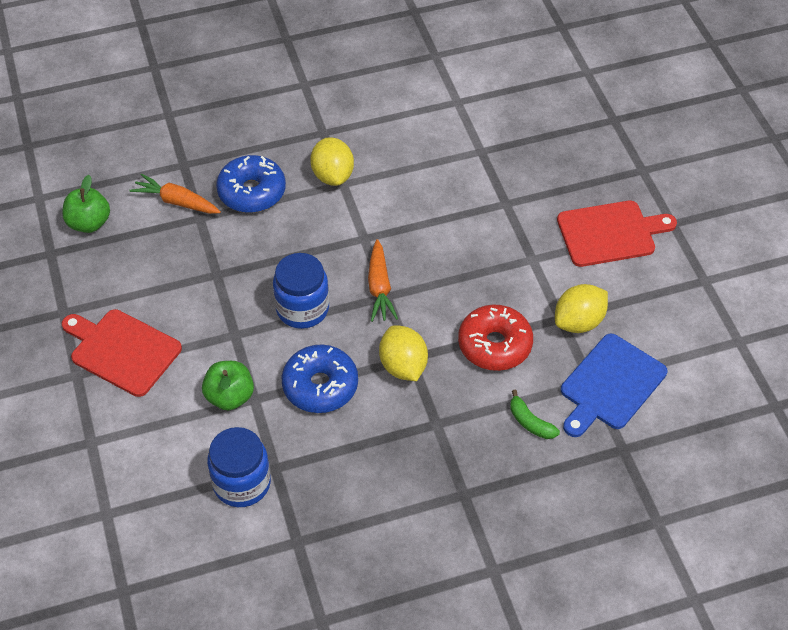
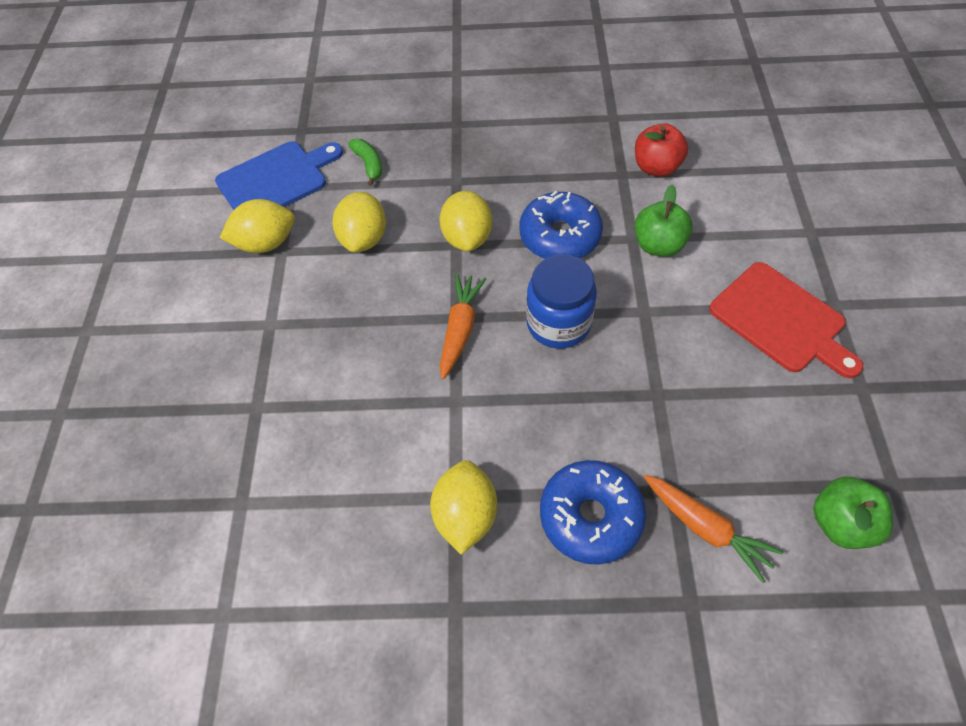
camera: 160 degrees left, 5 degrees up
blue jar [207,427,271,507] -> red apple [635,123,688,177]
red donut [458,305,533,371] -> yellow lemon [333,192,386,252]
red cutting board [557,201,677,267] -> none

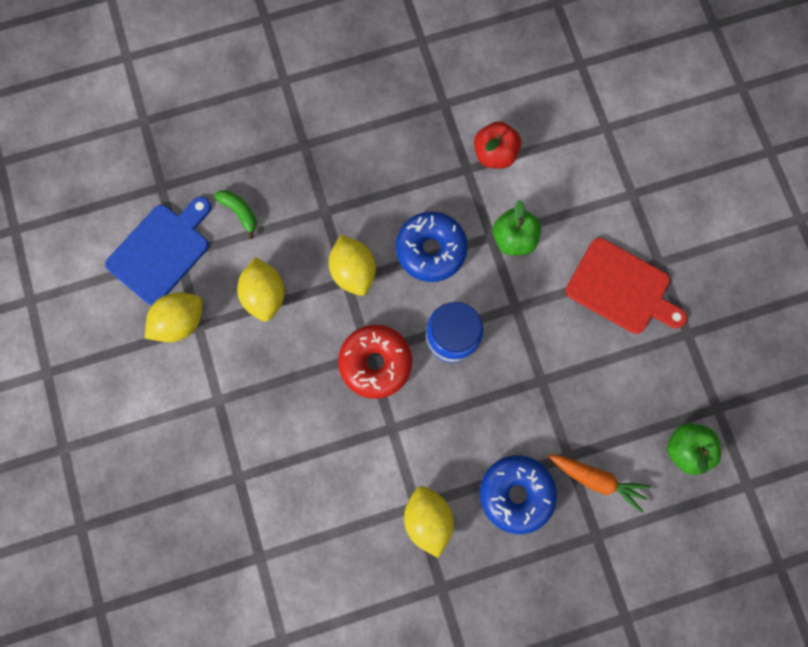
camera: 20 degrees left, 20 degrees up
orange carrot [440,273,487,379] -> red donut [338,325,412,399]

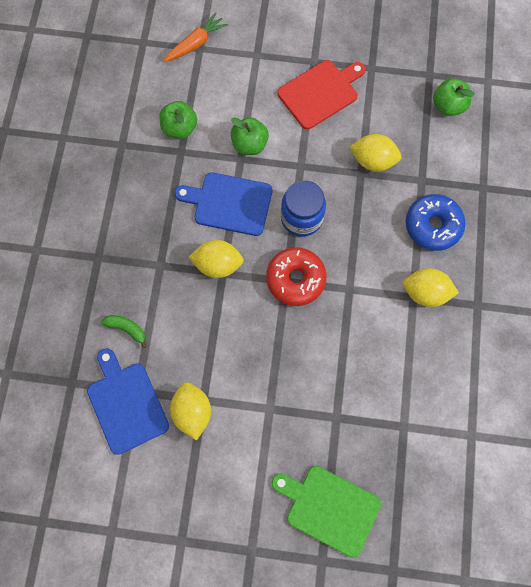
camera: 65 degrees left, 5 degrees down
green banana [214,190,257,239] -> green banana turned 45 degrees clockwise [101,315,147,348]
yellow lemon [237,257,285,322] -> yellow lemon moved to [350,134,401,171]
blue donut [396,212,468,282] -> blue cutting board [175,172,272,236]
red apple [474,121,521,169] -> green apple [159,101,197,139]
orange carrot [547,455,652,513] -> orange carrot moved to [164,12,228,62]
none -> green cutting board [272,466,381,558]

